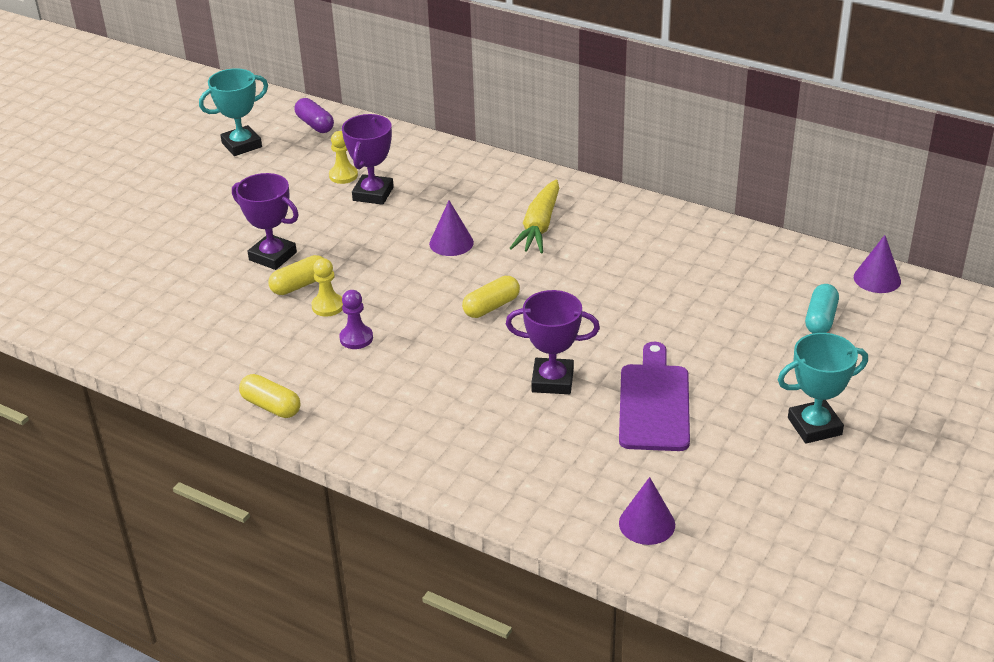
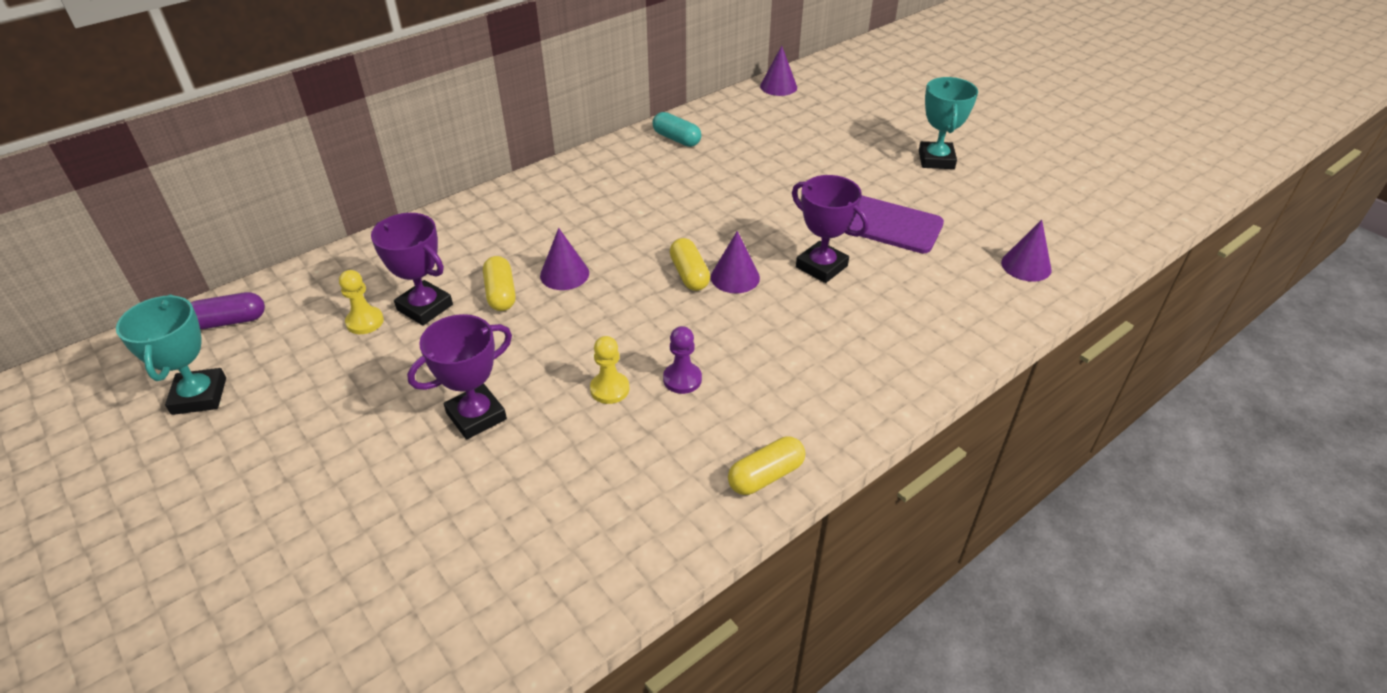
camera: 70 degrees left, 5 degrees up
yellow capsule [268,255,323,295] -> yellow capsule moved to [483,256,516,311]
purple trophy [506,290,600,394] -> purple trophy turned 75 degrees counterclockwise [792,175,868,283]
yellow carrot [510,179,559,253] -> none
turquoise capsule [805,284,839,333] -> turquoise capsule moved to [653,112,701,147]
none -> purple cone [711,231,760,293]

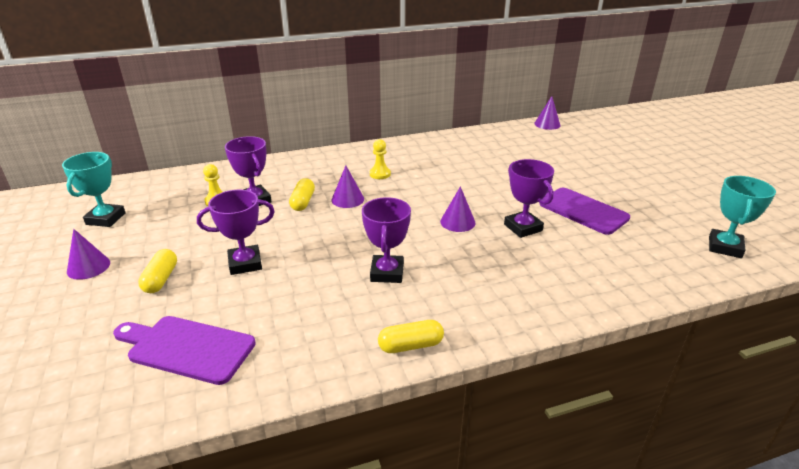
camera: 20 degrees right, 10 degrees down
purple capsule [191,292,265,329] -> none
yellow pawn [590,336,629,404] -> yellow pawn moved to [370,139,391,179]
turquoise capsule [653,112,701,147] -> none
purple pawn [663,326,702,394] -> purple trophy [362,197,411,283]
yellow capsule [670,238,710,291] -> yellow capsule moved to [138,249,177,293]
turquoise trophy [919,77,978,169] -> turquoise trophy moved to [709,176,776,258]
purple cone [1001,220,1051,282] -> purple cone moved to [67,229,110,280]
none -> purple cutting board [113,316,256,385]

